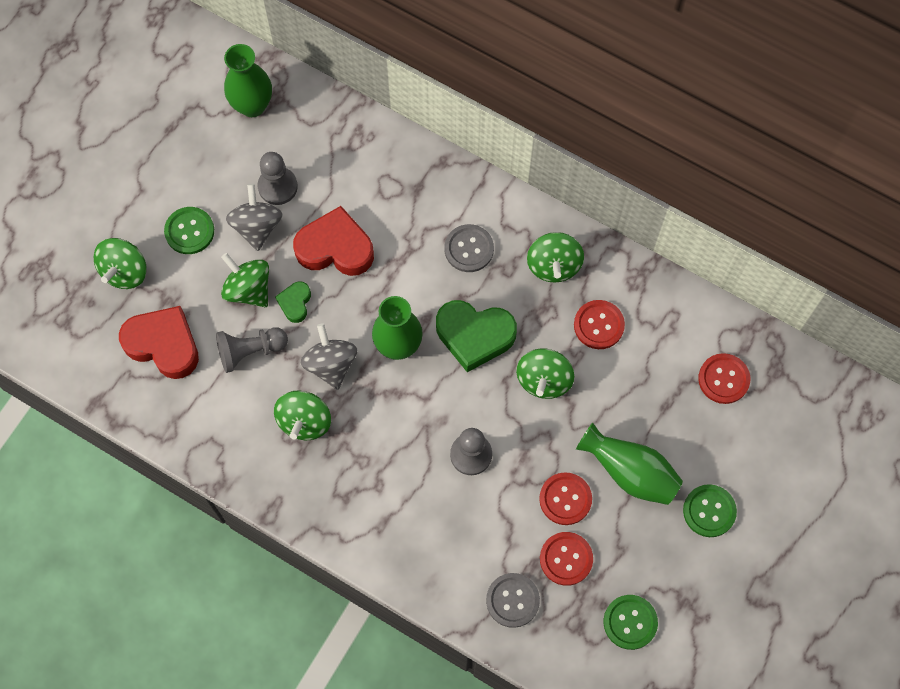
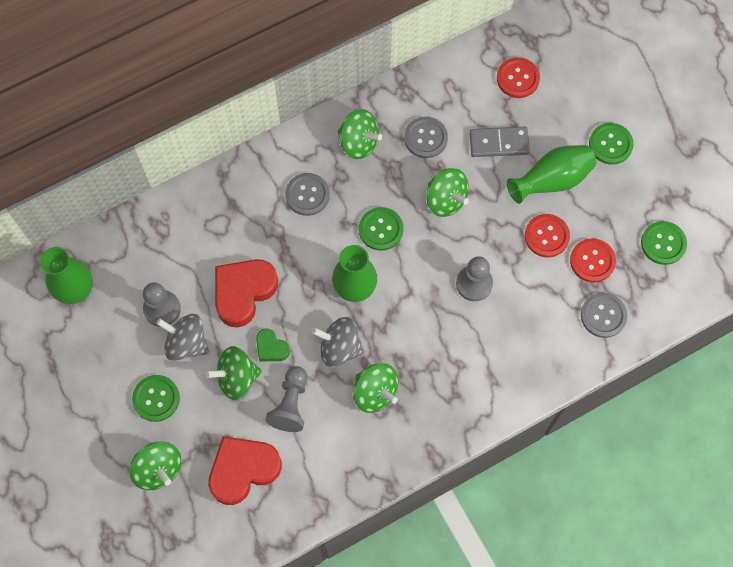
camera: 60 degrees left, 0 degrees up
green heart [436,300,517,372] -> green button [359,207,403,251]
red button [574,300,625,349] -> grey button [404,117,448,158]
none -> grey domino [469,127,530,157]

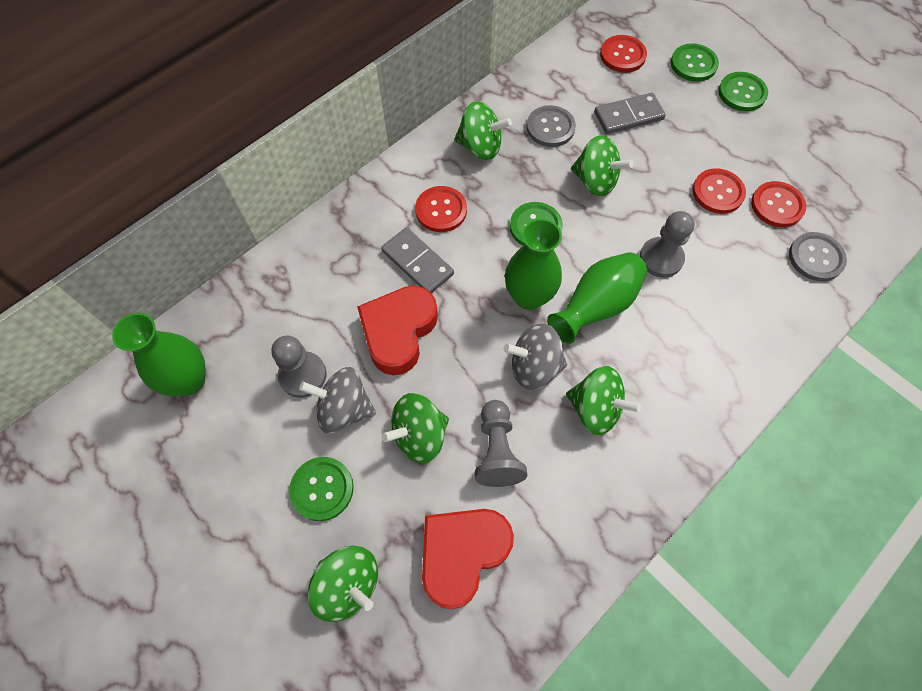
camera: 15 degrees left, 5 degrees down
green heart [256,329,290,361] -> none
grey button [285,173,330,216] -> red button [415,186,467,232]
green vase [507,145,596,204] -> green vase moved to [547,252,647,344]
green button [641,221,687,265] -> green button moved to [671,43,719,82]
none -> grey domino [381,227,454,293]

